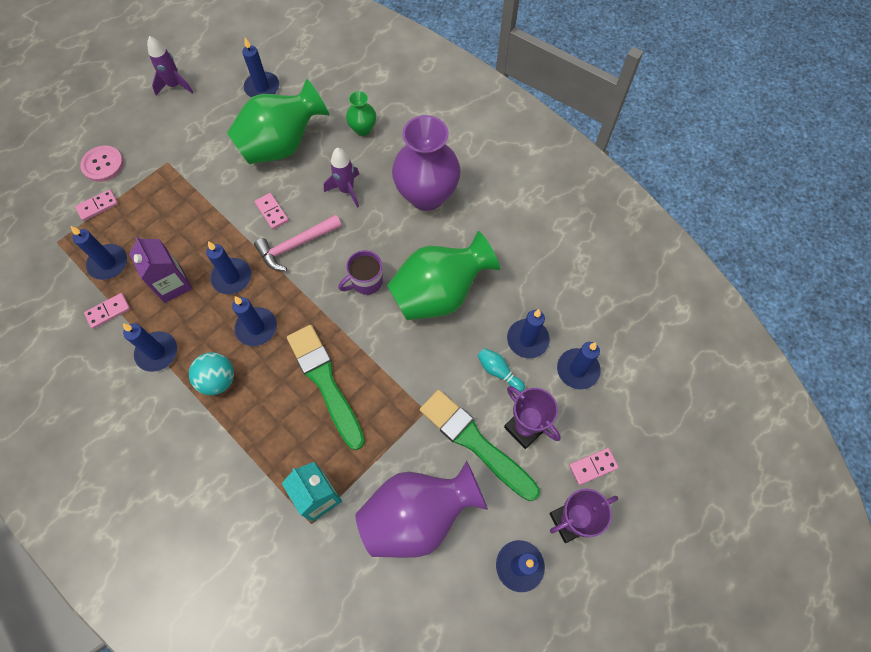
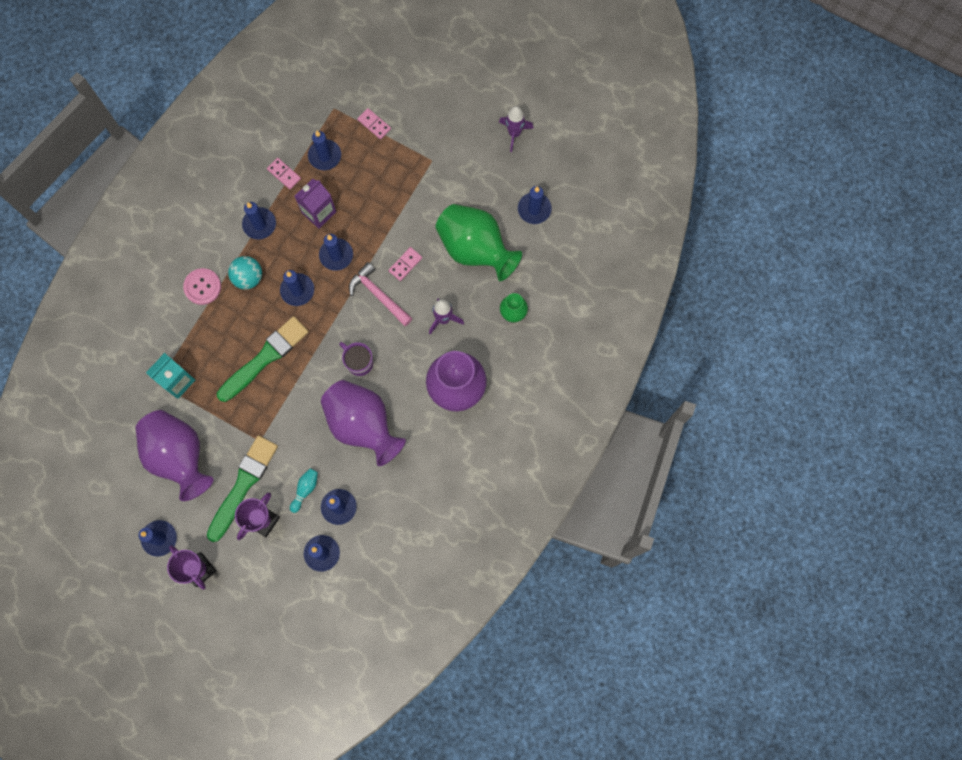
camera: 75 degrees right, 10 degrees up
pink button [80,146,124,182] -> pink button moved to [183,268,221,305]
green vase [387,231,500,320] -> purple vase [321,380,406,466]
pink domino [569,448,619,485] -> none

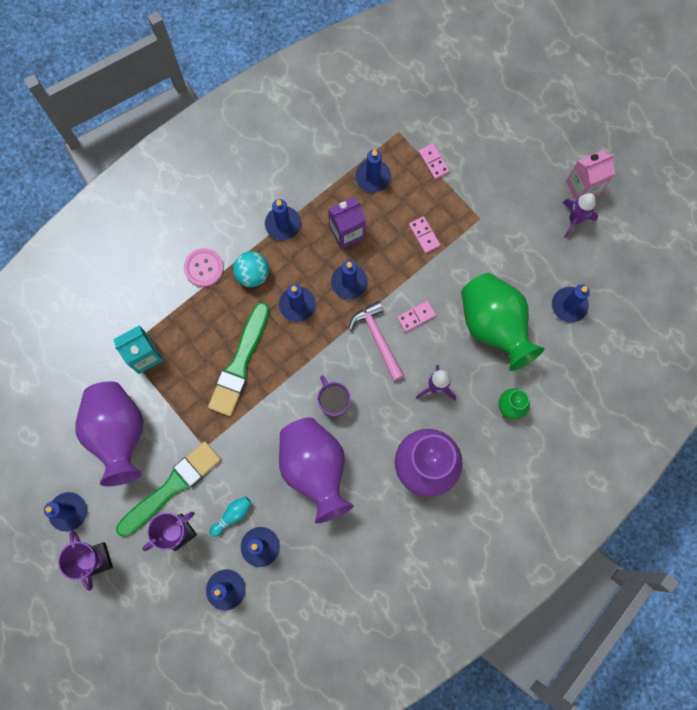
camera: 20 degrees right, 0 degrees up
green brush [217,316,309,402] -> green brush turned 135 degrees clockwise [208,302,269,416]
pink domino [267,158,301,190] -> pink domino moved to [409,216,440,254]
none -> pink carton [566,151,615,200]

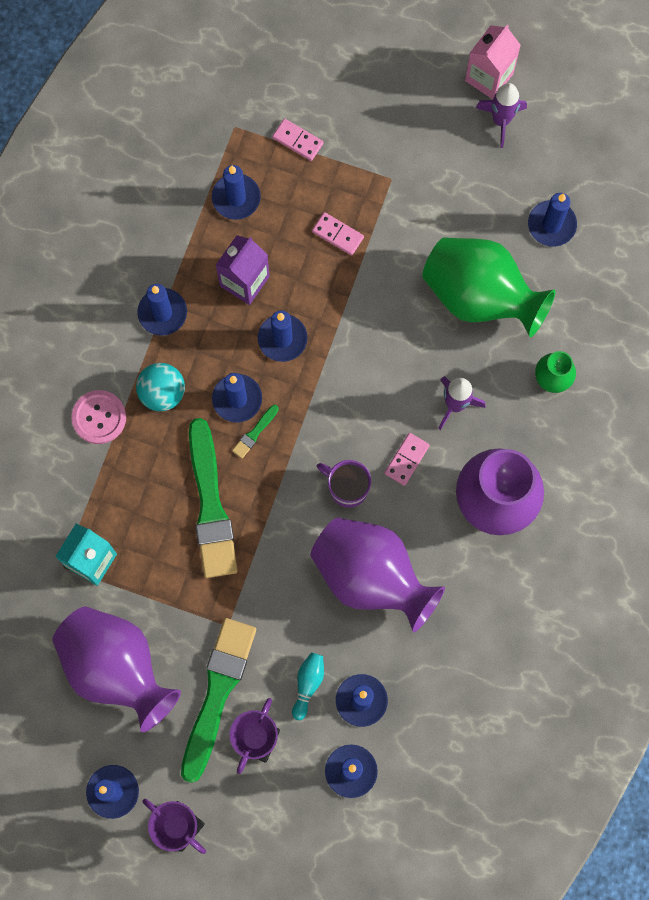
camera: 30 degrees left, 0 degrees up
pink hammer [349,301,404,381] -> none
pink domino [397,301,436,332] -> pink domino moved to [384,433,430,486]
none -> green brush [232,405,279,459]

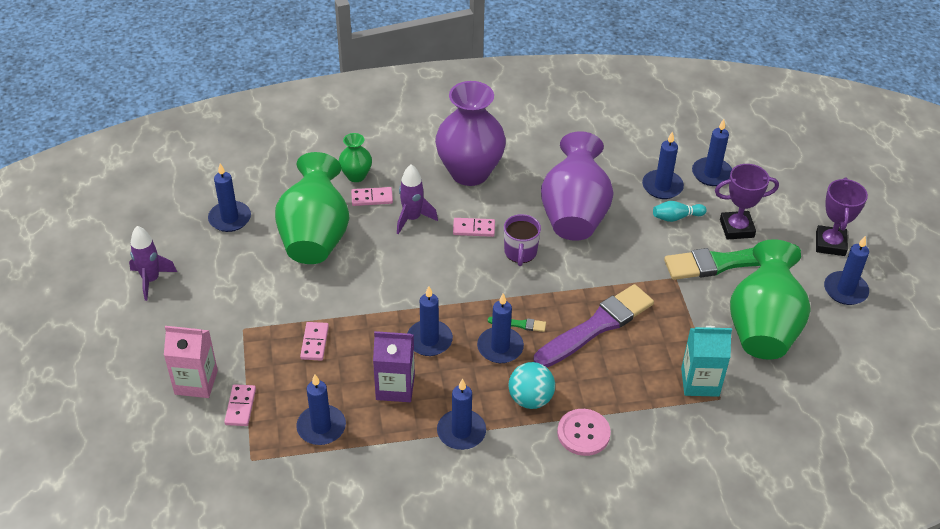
camera: 120 degrees left, 30 degrees down
purple vase [52,606,181,732] -> green vase [730,239,811,360]
green brush [189,418,238,578] -> purple brush [534,284,654,367]
pink carton [465,25,521,99] -> pink carton moved to [164,326,218,398]
none -> pink domino [351,187,393,206]

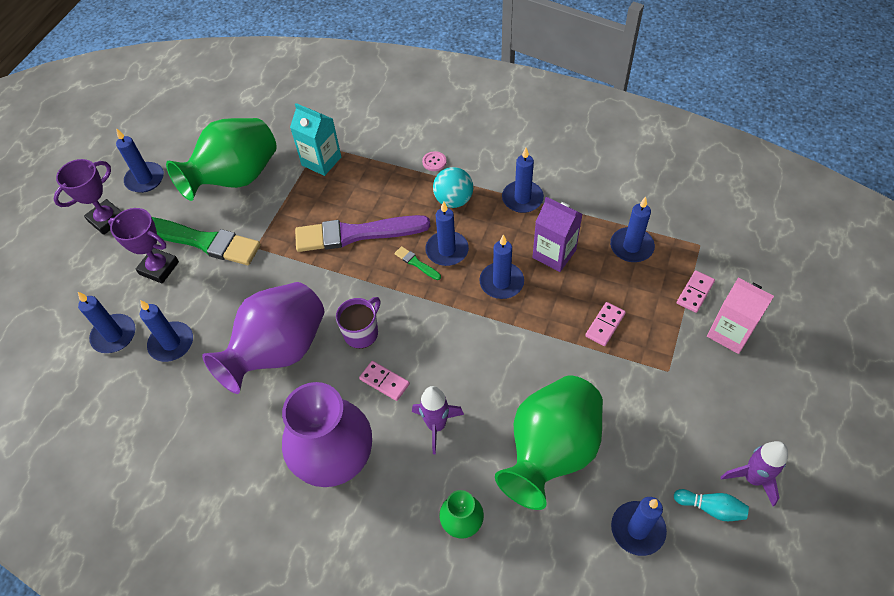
camera: 145 degrees left, 10 degrees up
pink domino [351,187,393,206] -> none
pink button [557,409,611,456] -> pink button [422,151,446,171], size x0.56
turquoise bowling pin [653,201,707,222] -> turquoise bowling pin moved to [674,489,749,521]

